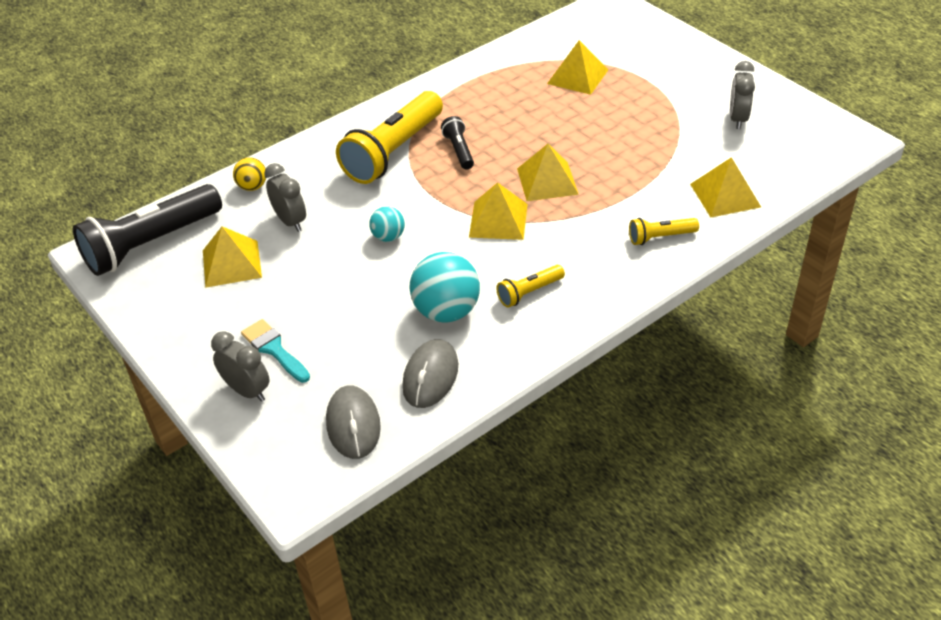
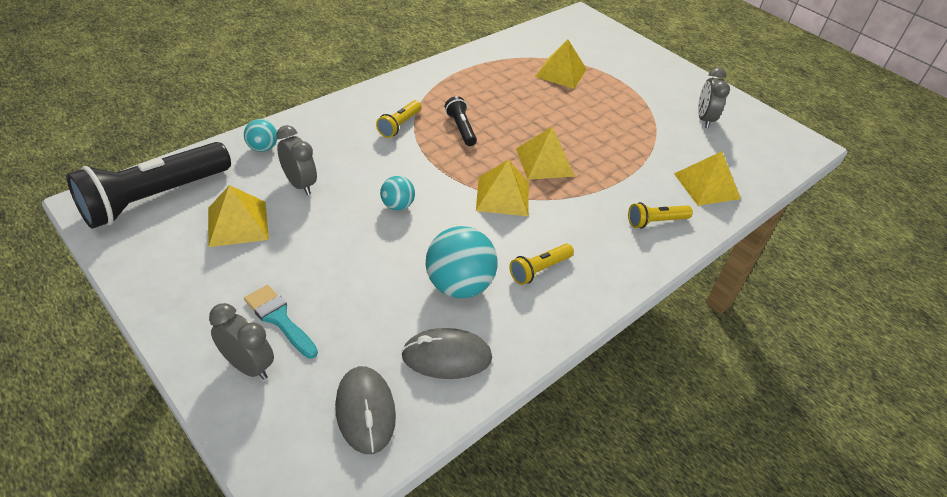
camera: 10 degrees left, 0 degrees up
yellow ball [233,157,266,191] -> turquoise ball [244,119,277,152]
yellow flashlight [336,91,443,184] -> yellow flashlight [376,100,422,138], size x0.46
grey mouse [402,339,458,408] -> grey mouse turned 75 degrees clockwise [401,328,492,379]

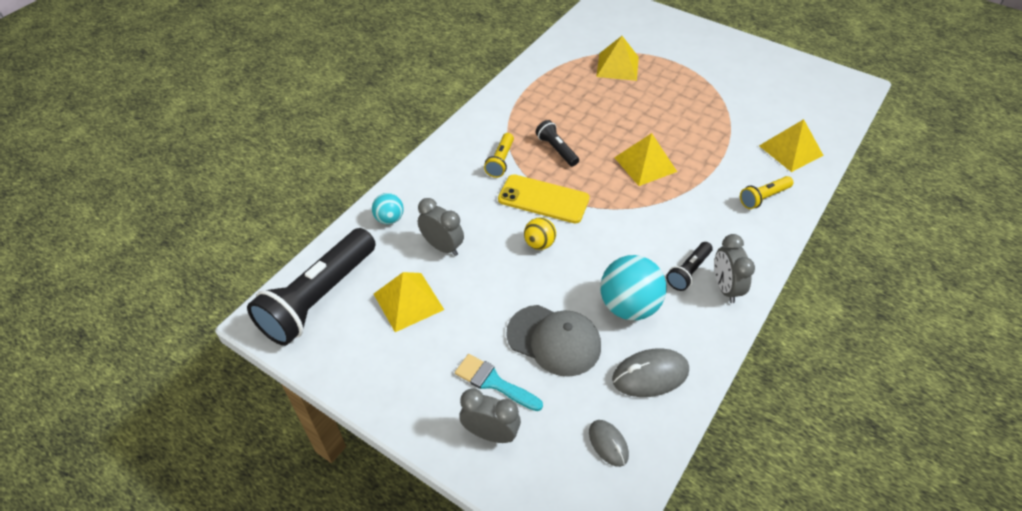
camera: 10 degrees left, 5 degrees up
grey mouse [335,366,396,454] -> grey mouse [589,420,629,467], size x0.62
turquoise ball [380,176,415,210] -> yellow ball [524,217,556,250]
yellow pyramid [476,160,529,216] -> none
yellow flashlight [510,244,574,285] -> black flashlight [666,242,713,291]
grey clock [698,68,730,128] -> grey clock moved to [714,234,755,303]
none -> yellow phone [498,174,590,223]
none -> grey cap [506,305,601,377]

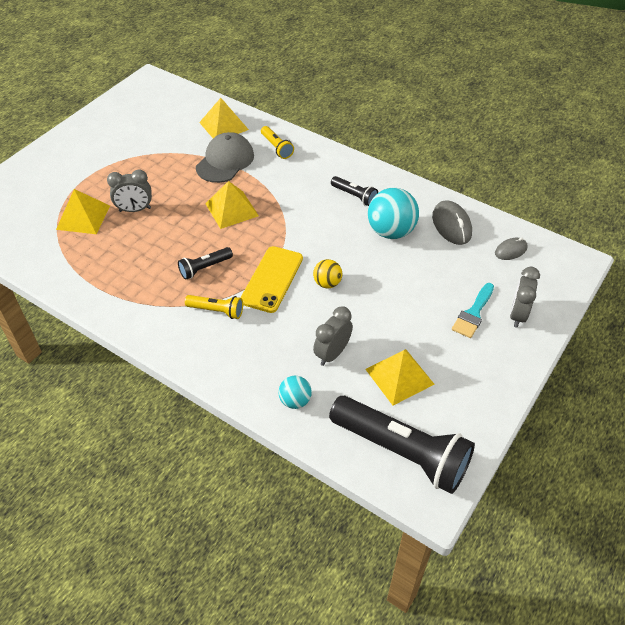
camera: 90 degrees left, 0 degrees up
grey cap [506,305,601,377] -> grey cap moved to [196,132,254,183]
grey clock [714,234,755,303] -> grey clock moved to [107,169,152,212]

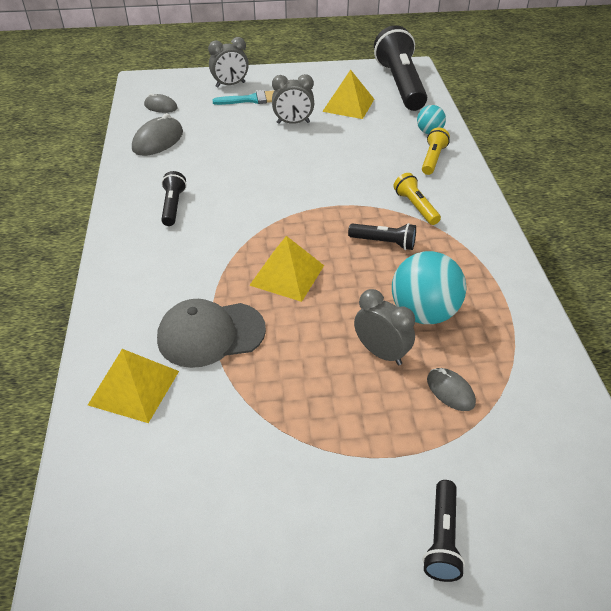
camera: 130 degrees left, 5 degrees down
yellow pyramid [56,189,110,234] -> grey mouse [427,368,476,411]
yellow phone [240,246,303,313] -> none
yellow flashlight [261,126,294,159] -> yellow flashlight moved to [422,127,450,175]
yellow ball [313,259,342,288] -> none
grey clock [313,306,353,366] -> grey clock moved to [272,74,314,124]
turquoise ball [368,188,419,239] -> turquoise ball moved to [392,251,466,324]
none -> black flashlight [423,480,465,582]

